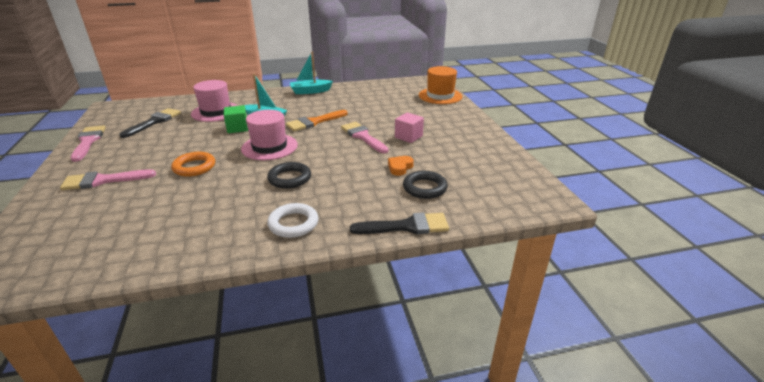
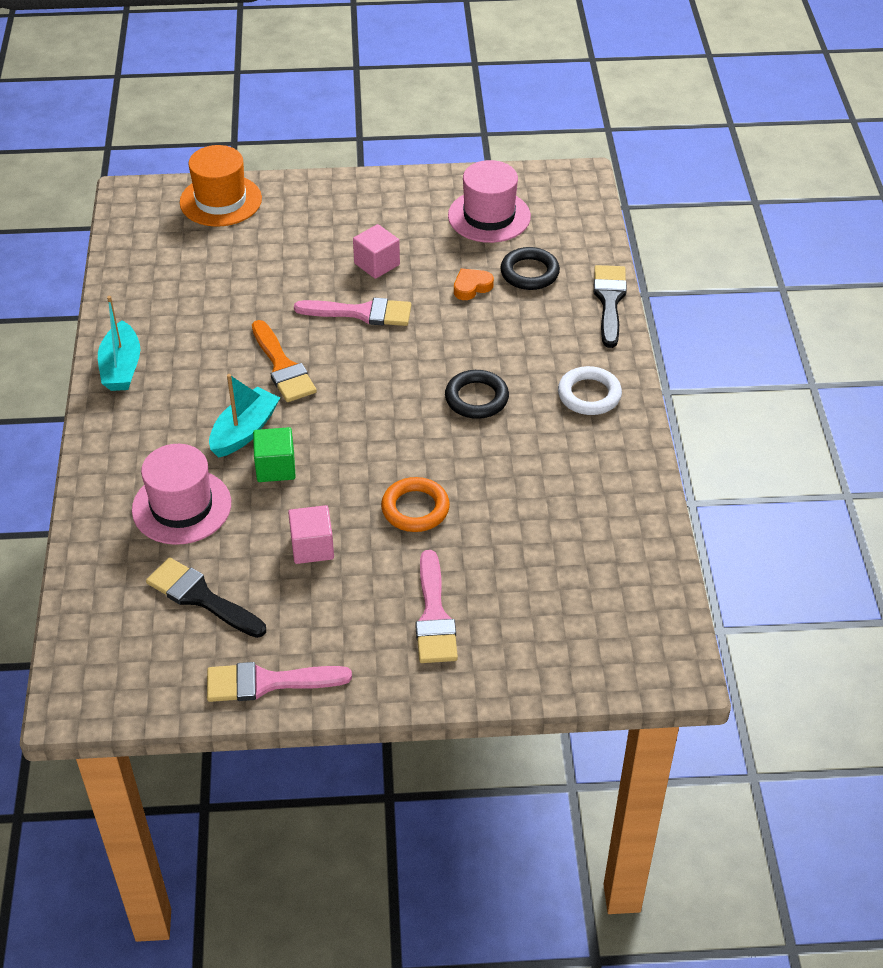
camera: 80 degrees left, 15 degrees up
pink hat [241,110,298,160] -> pink hat moved to [448,160,531,243]
pink brush [341,122,389,153] -> pink brush turned 150 degrees counterclockwise [294,298,411,326]
orange heart [388,156,414,176] -> orange heart turned 105 degrees clockwise [454,268,494,300]
none -> pink cube [288,505,334,564]

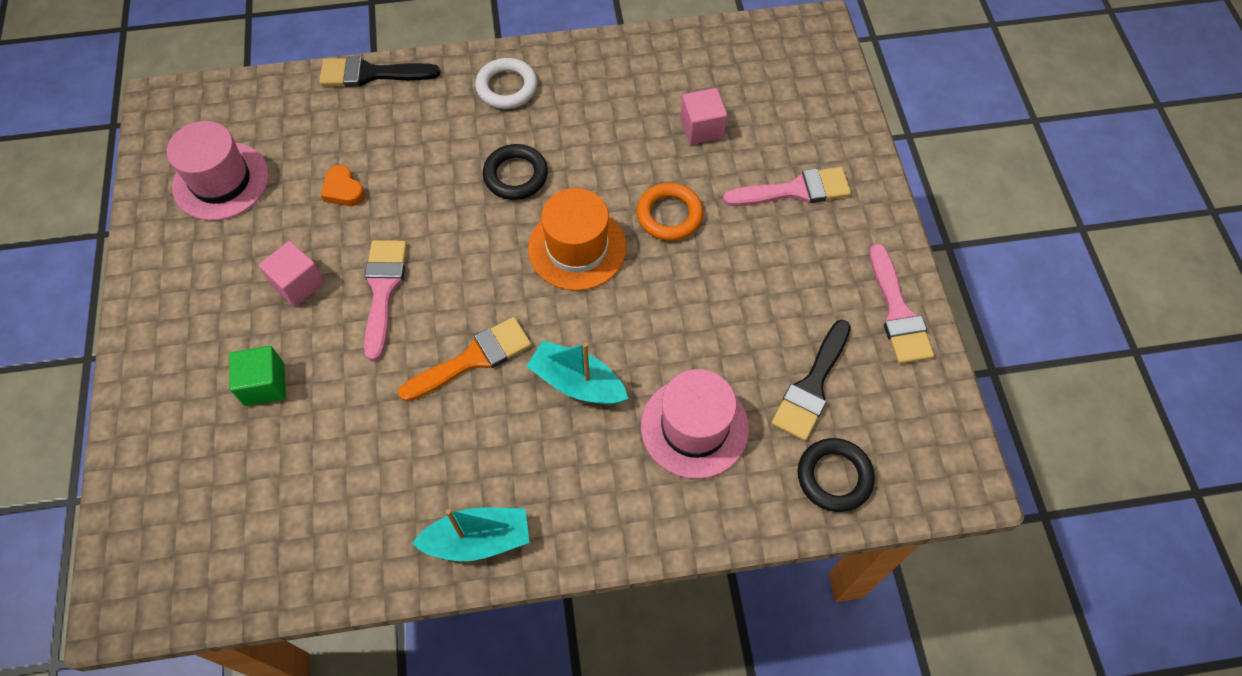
camera: 95 degrees left, 15 degrees up
orange hat [180,145,262,227] -> orange hat moved to [528,188,627,291]
green cube [253,427,296,482] -> green cube moved to [229,346,286,406]
pink cube [288,505,334,564] -> pink cube moved to [680,88,727,144]
black ring [500,247,560,290] -> black ring moved to [798,438,875,512]

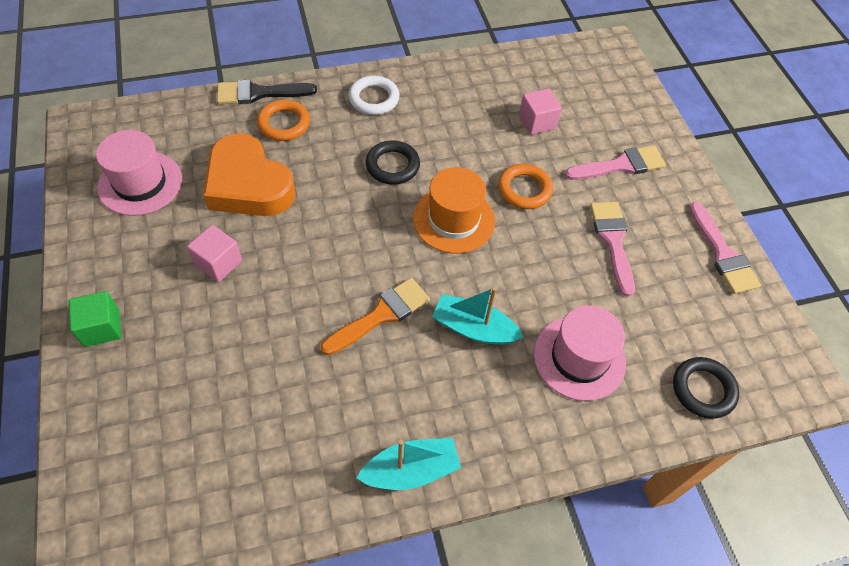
camera: 10 degrees left, 5 degrees down
green cube [229,346,286,406] -> green cube moved to [69,291,122,347]
orange heart [321,165,365,206] -> orange heart [203,133,295,216], size x2.46
pink brush [364,240,407,361] -> pink brush moved to [590,202,635,297]
black brush [771,320,851,441] -> none
none -> orange ring [257,100,310,141]

